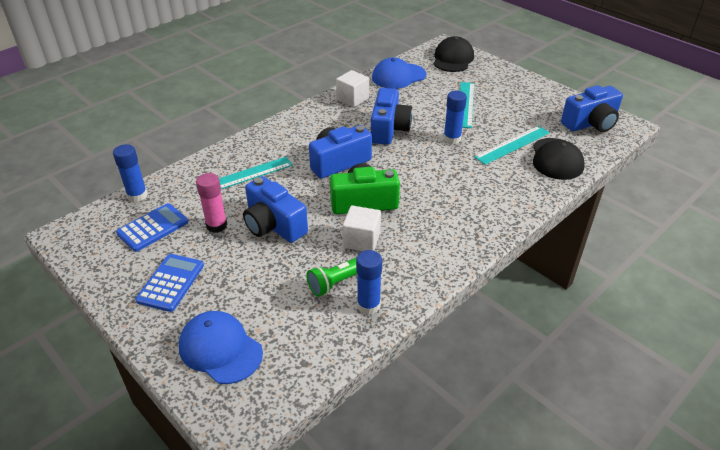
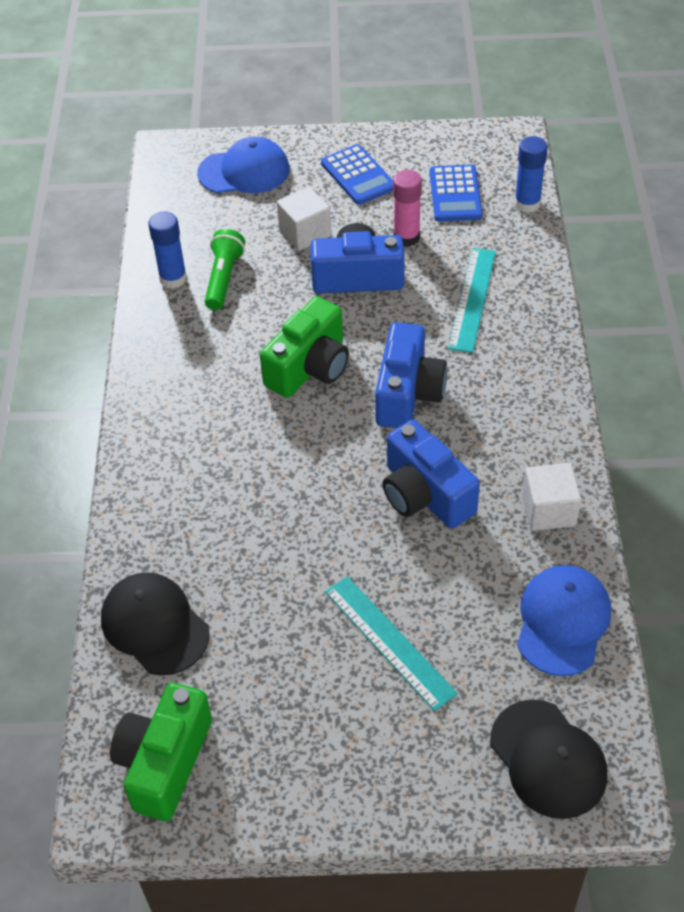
camera: 135 degrees right, 10 degrees up
white cube [343,205,381,251] -> white cube moved to [277,187,331,251]
blue glue stick [443,91,467,144] -> none
turquoise ruler [474,126,550,165] -> none
blue camera [561,85,623,132] -> green camera [110,683,212,821]

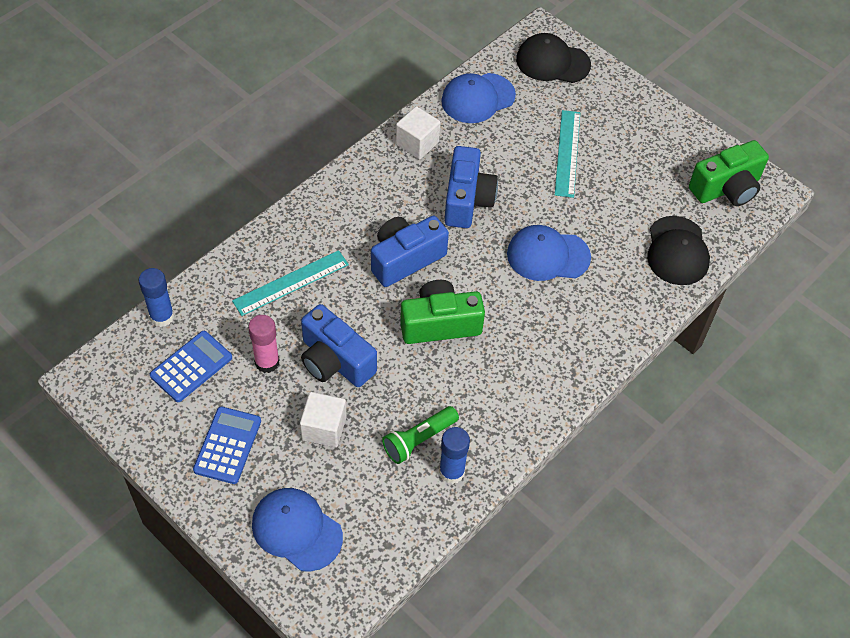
camera: 140 degrees left, 5 degrees up
black cap [490,700,607,819] -> black cap turned 90 degrees counterclockwise [516,33,591,83]
none -> blue cap [507,225,591,281]

